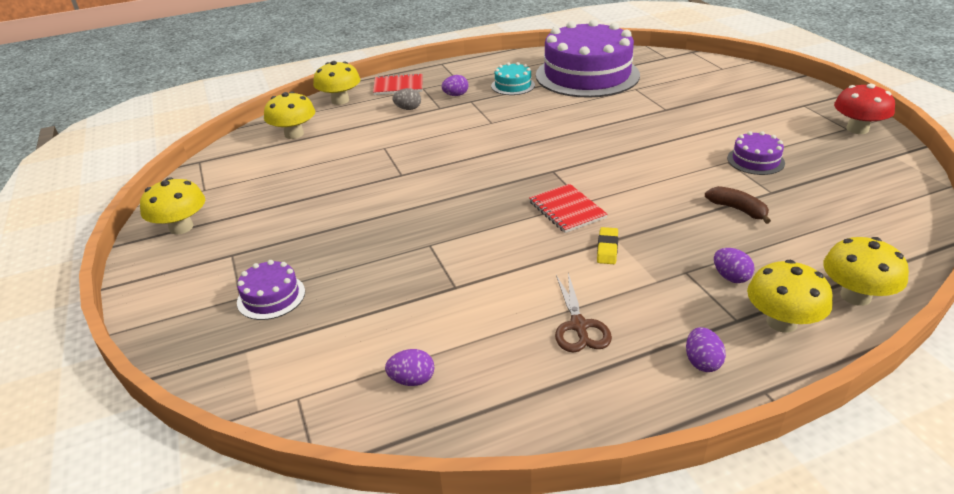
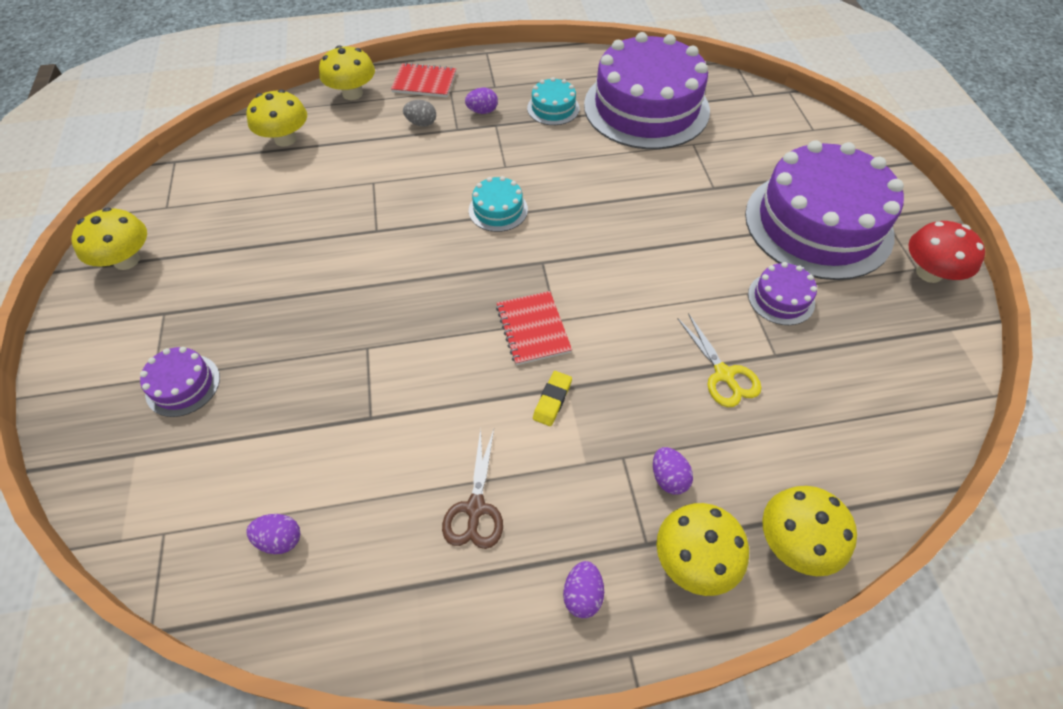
camera: 10 degrees right, 20 degrees up
brown banana [705,186,771,224] -> yellow scissors [677,313,761,407]
none -> turquoise cake [469,176,528,232]
none -> purple cake [745,140,904,280]

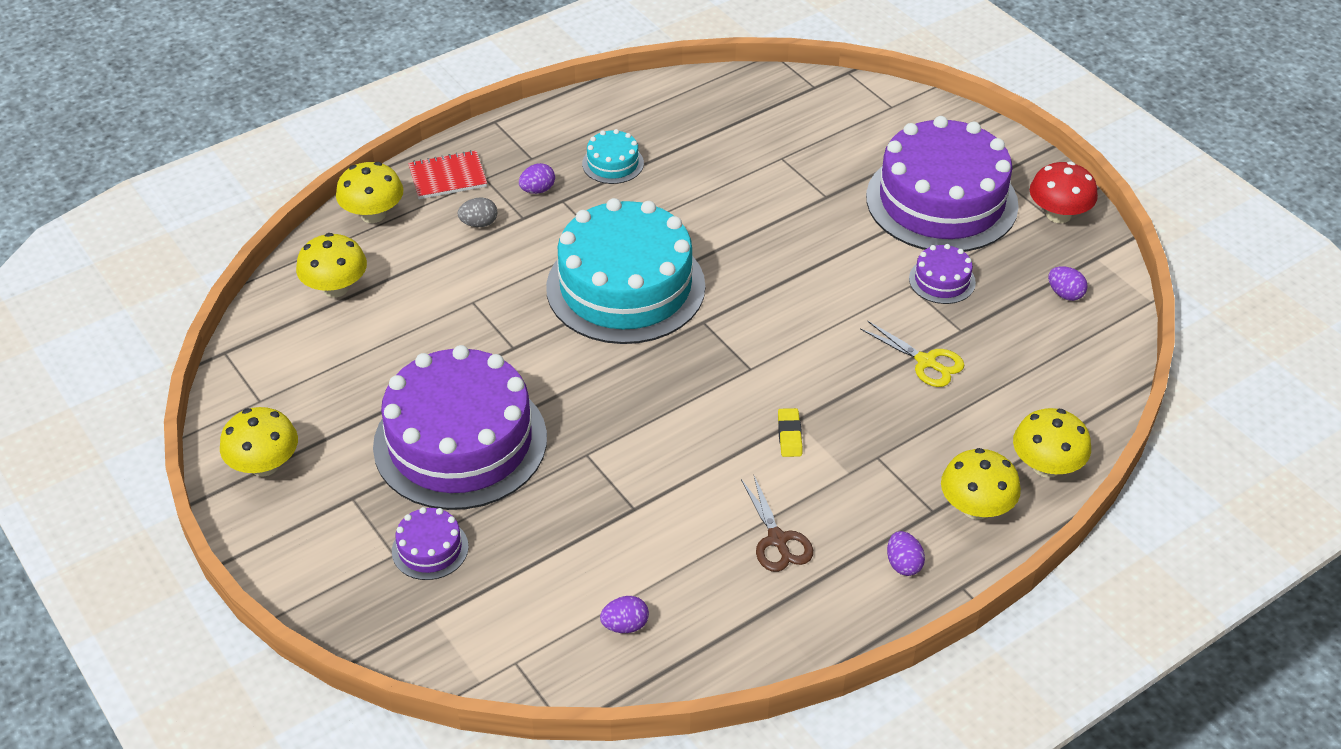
camera: 25 degrees left, 10 degrees down
turquoise cake [469,176,528,232] -> turquoise cake [546,198,705,344], size x2.39
red notebook [496,291,572,365] -> none
purple cake [584,32,710,149] -> purple cake moved to [373,345,547,510]
purple egg [653,447,693,495] -> purple egg moved to [1048,266,1088,301]

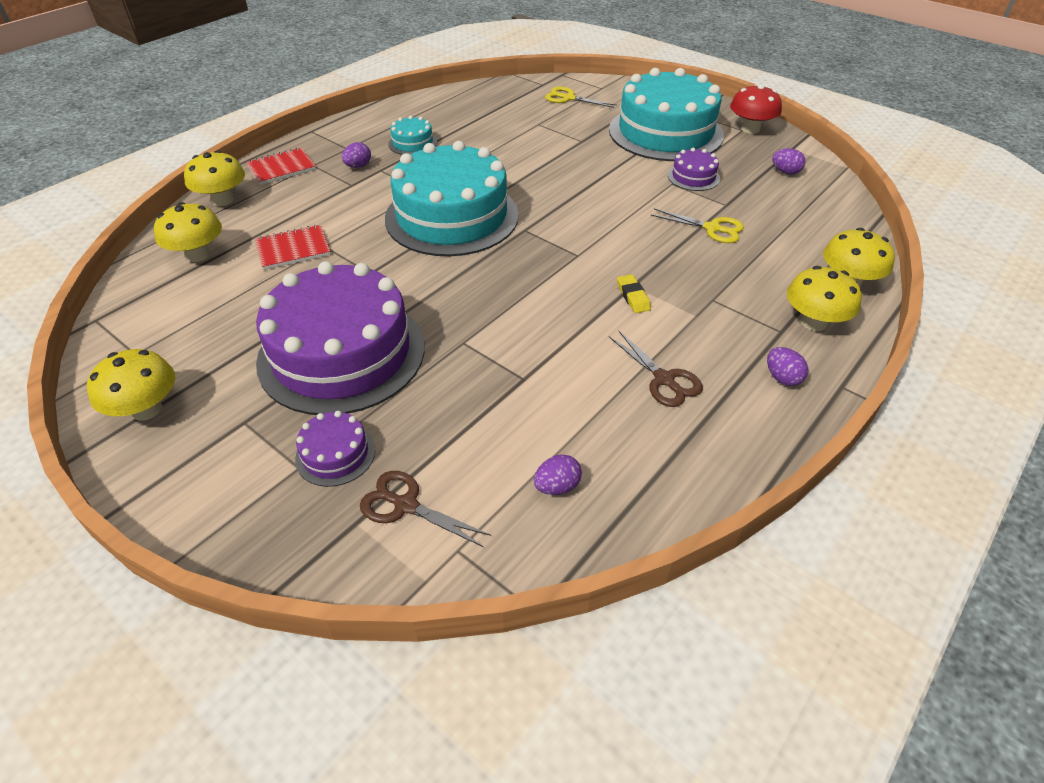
camera: 15 degrees left, 0 degrees up
grey egg [458,197,497,227] -> none
purple cake [866,116,1019,252] -> turquoise cake [609,68,724,161]
none -> red notebook [255,225,331,270]
none -> brown scissors [360,471,491,547]
none -> yellow scissors [545,87,617,108]

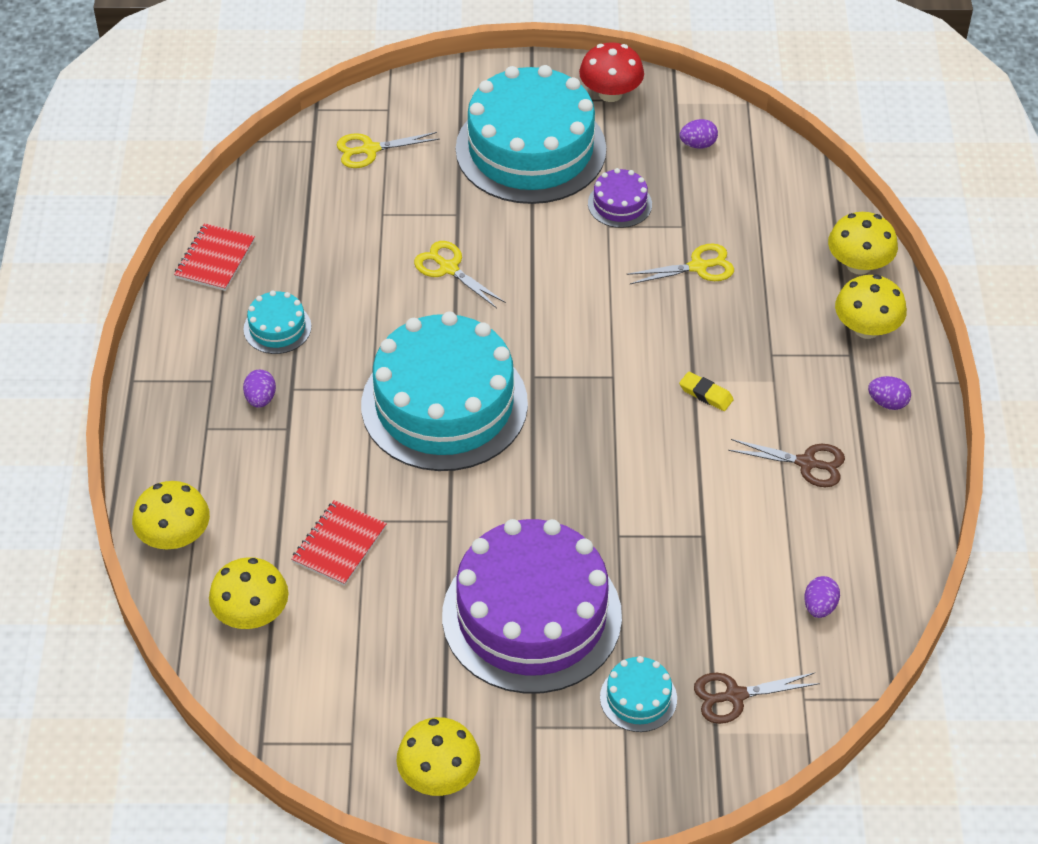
camera: 40 degrees left, 5 degrees up
red notebook [246,148,316,185] -> red notebook moved to [174,223,255,291]
purple cake [295,411,375,487] -> turquoise cake [600,656,677,732]
none -> yellow scissors [414,241,506,308]

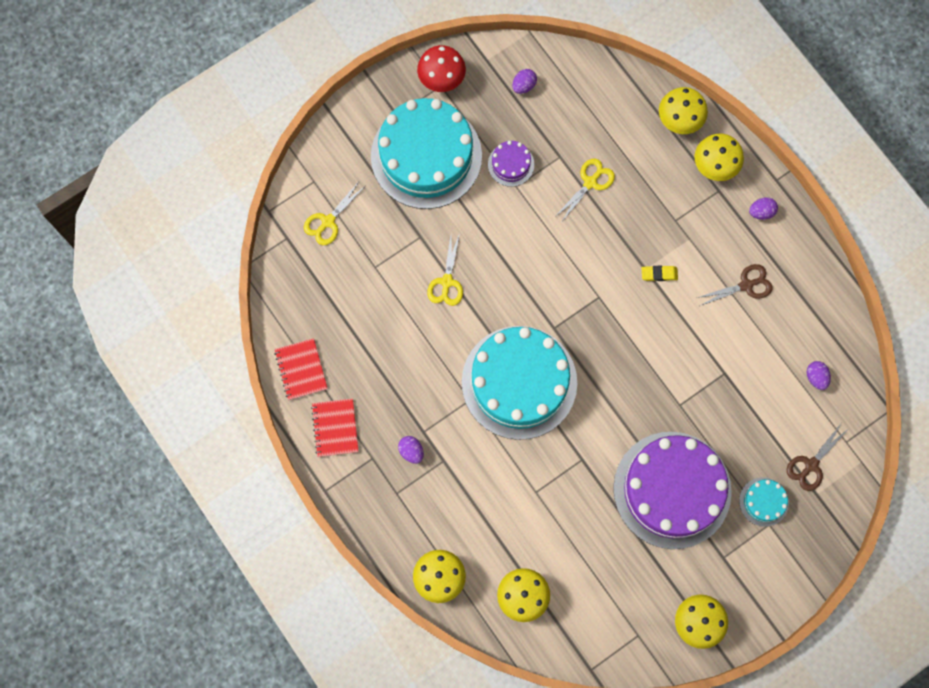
camera: 35 degrees left, 25 degrees up
turquoise cake [244,291,311,354] -> none
red notebook [291,500,387,586] -> red notebook moved to [311,398,359,457]
yellow scissors [414,241,506,308] -> yellow scissors turned 90 degrees counterclockwise [427,233,463,306]

